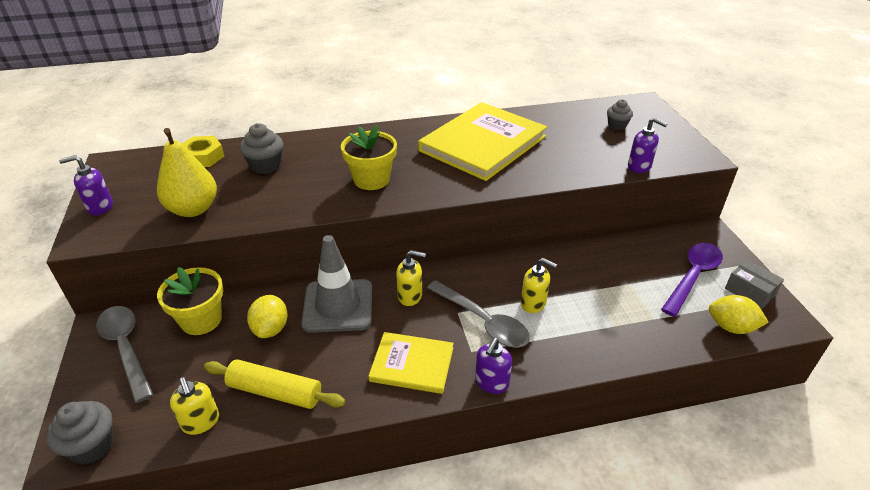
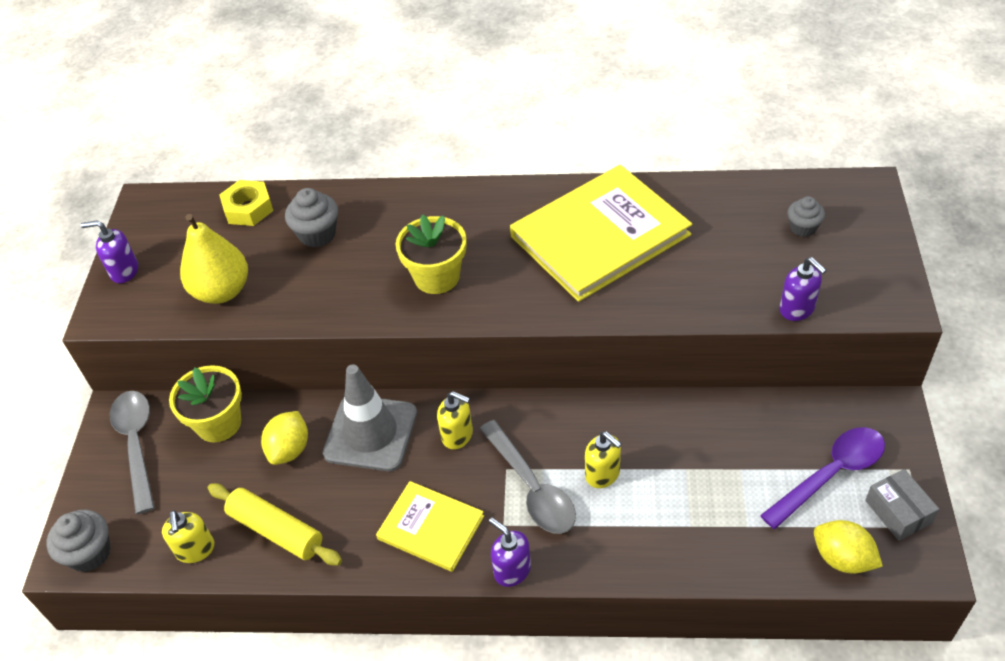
camera: 20 degrees right, 10 degrees up
purple soap dispenser [475,338,512,394] -> purple soap dispenser turned 90 degrees clockwise [489,518,531,587]

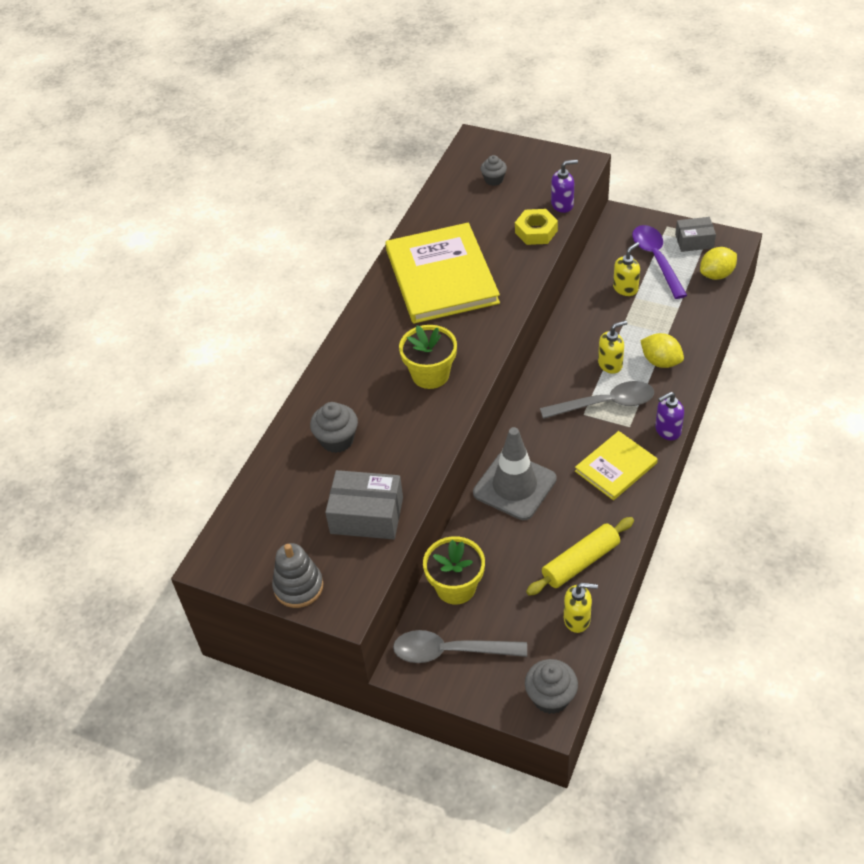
camera: 70 degrees left, 0 degrees up
purple soap dispenser [81,220,138,283] -> grey stacking toy [272,543,323,608]
yellow pear [180,214,248,304] -> grey box [325,470,403,539]
yellow nut [219,180,273,226] -> yellow nut moved to [515,209,558,245]
yellow lemon [261,411,308,465] -> yellow lemon moved to [640,333,684,368]
yellow soap dispenser [437,391,473,449] -> yellow soap dispenser moved to [613,242,640,296]

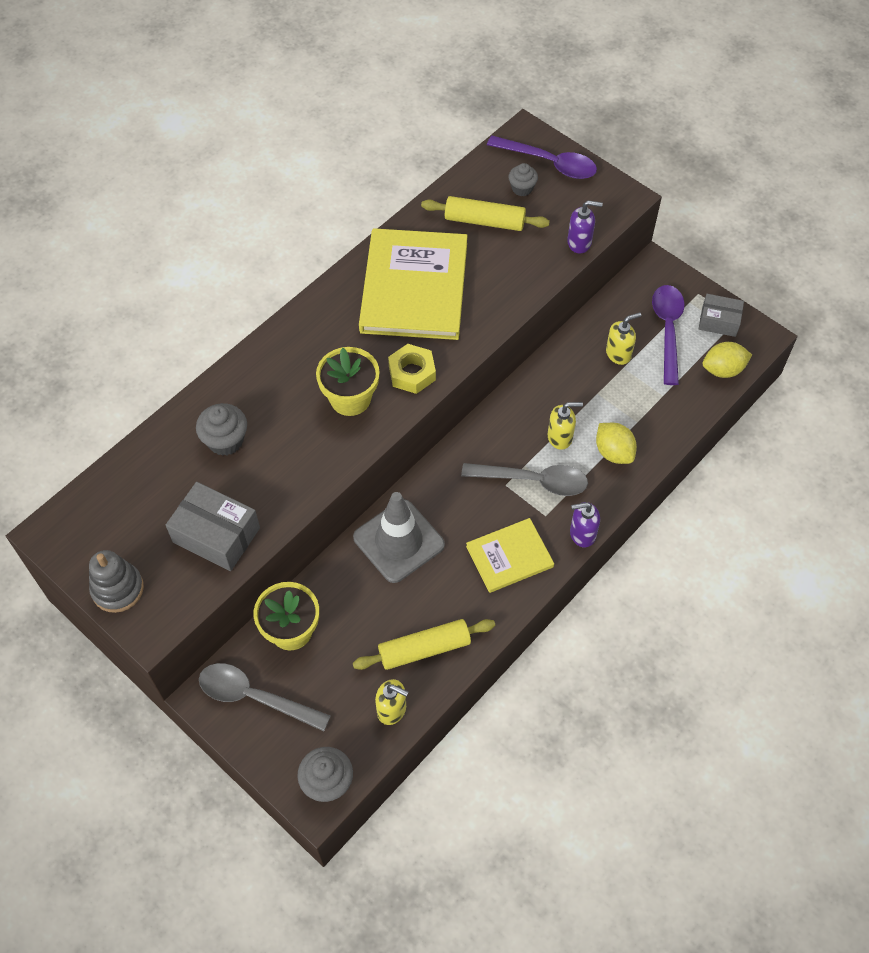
camera: 15 degrees right, 10 degrees up
yellow nut [515,209,558,245] -> yellow nut moved to [388,344,436,394]
none -> yellow rolling pin [421,196,550,231]
none -> purple spoon [487,136,597,179]

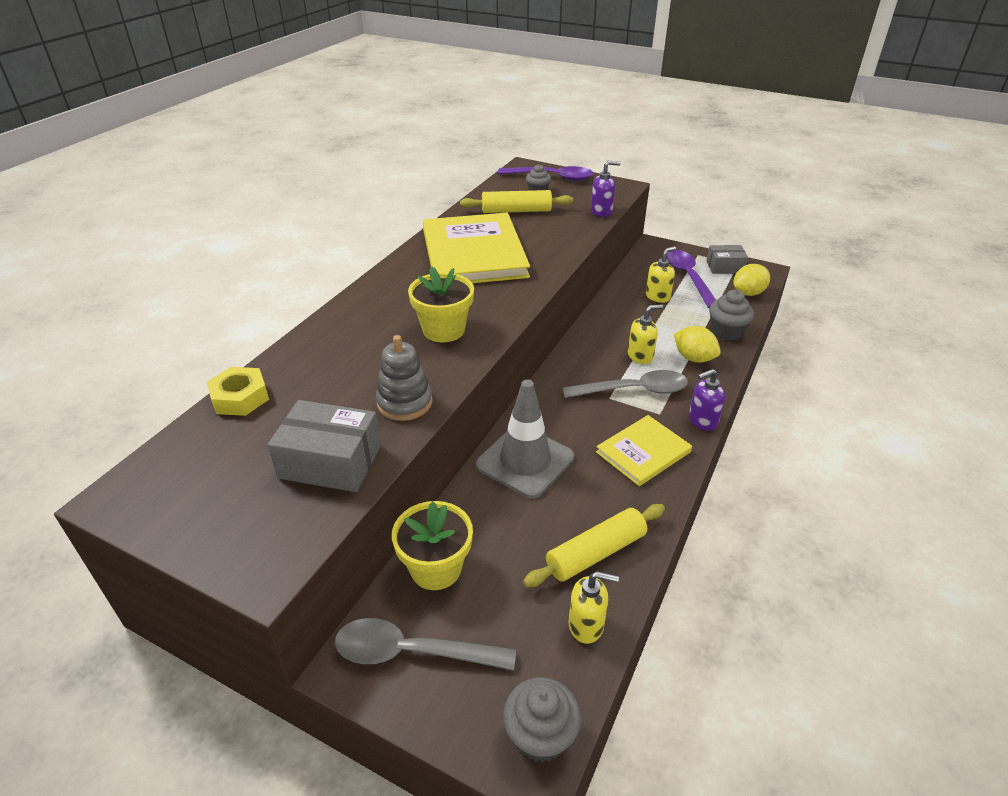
camera: 15 degrees left, 20 degrees down
grey stacking toy [89,550,144,613] -> grey stacking toy moved to [376,335,433,421]
grey cupcake [196,403,247,456] -> grey cupcake moved to [709,290,754,341]
yellow nut [388,344,436,394] -> yellow nut moved to [207,367,269,416]

